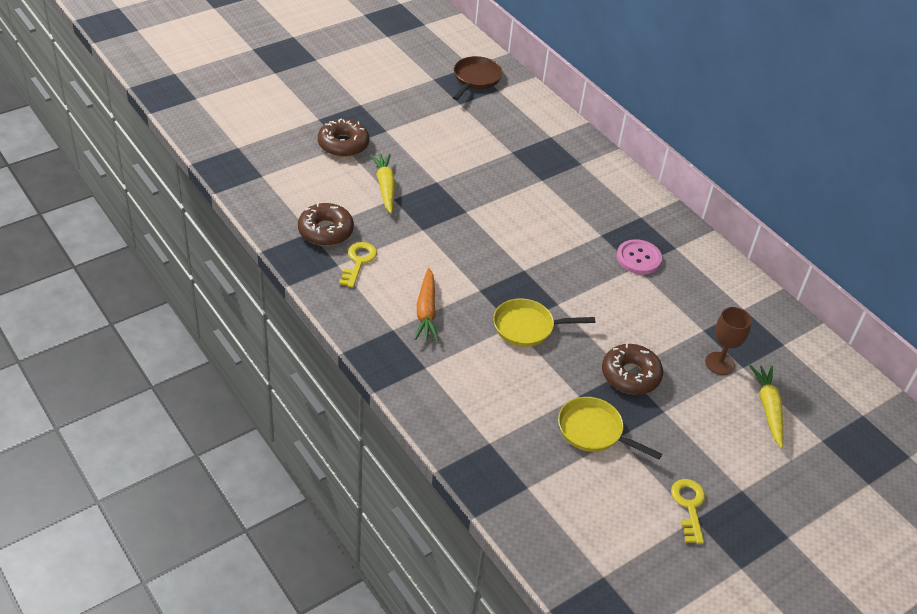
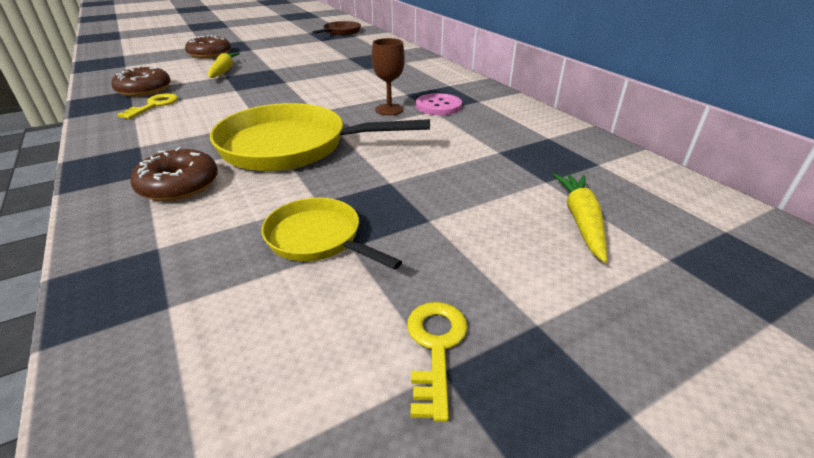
camera: 10 degrees right, 10 degrees down
orange carrot [415,268,439,341] -> none
yellow pan [493,298,595,347] -> yellow pan [210,103,430,171], size x1.82
brown donut [602,344,663,395] -> brown donut moved to [130,147,218,201]
brown goblet [705,307,752,375] -> brown goblet moved to [372,38,405,115]

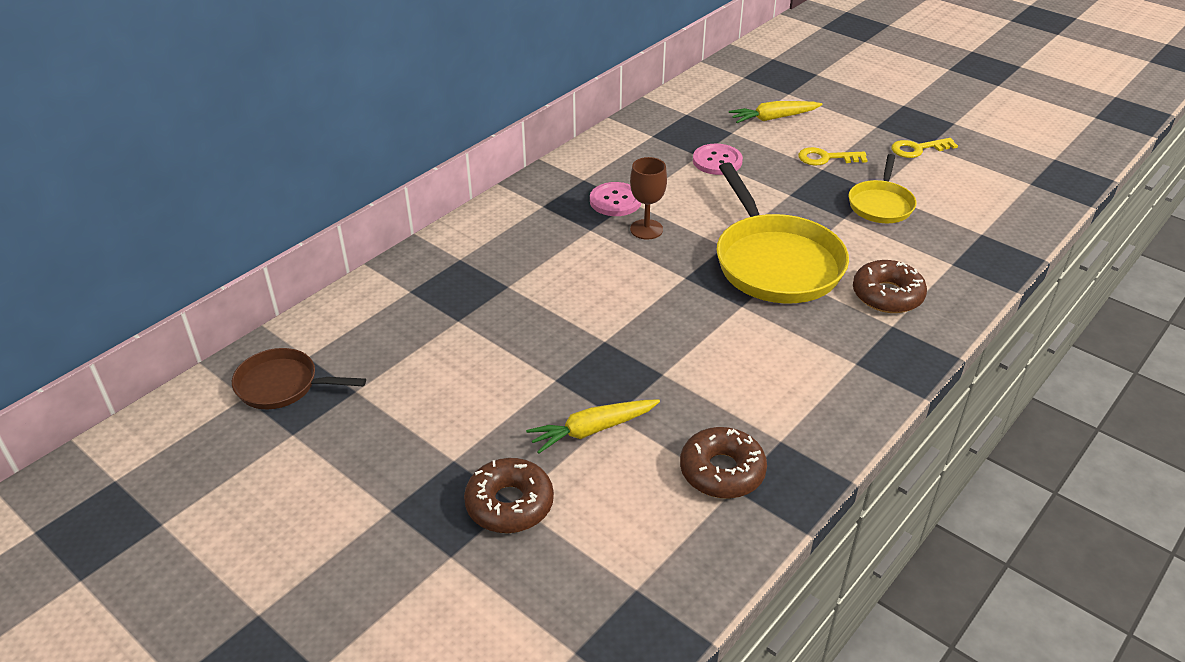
camera: 110 degrees left, 5 degrees up
yellow key [117,93,178,119] -> yellow key moved to [798,147,868,165]
none -> pink button [693,144,743,175]

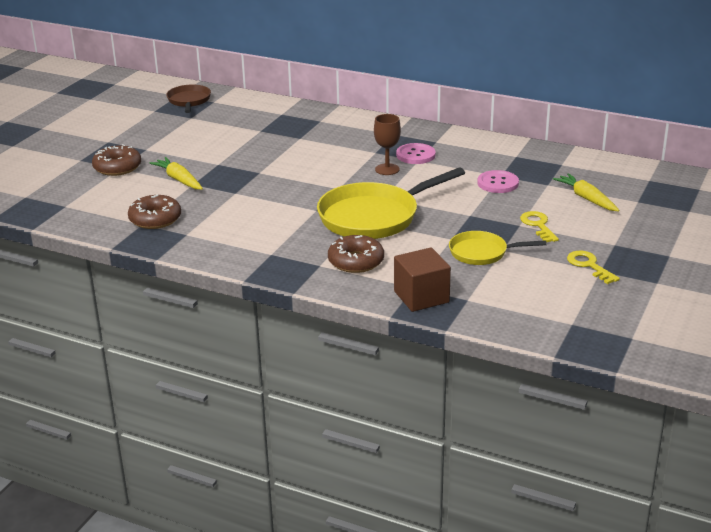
camera: 75 degrees right, 10 degrees down
none -> brown cube [394,247,451,312]

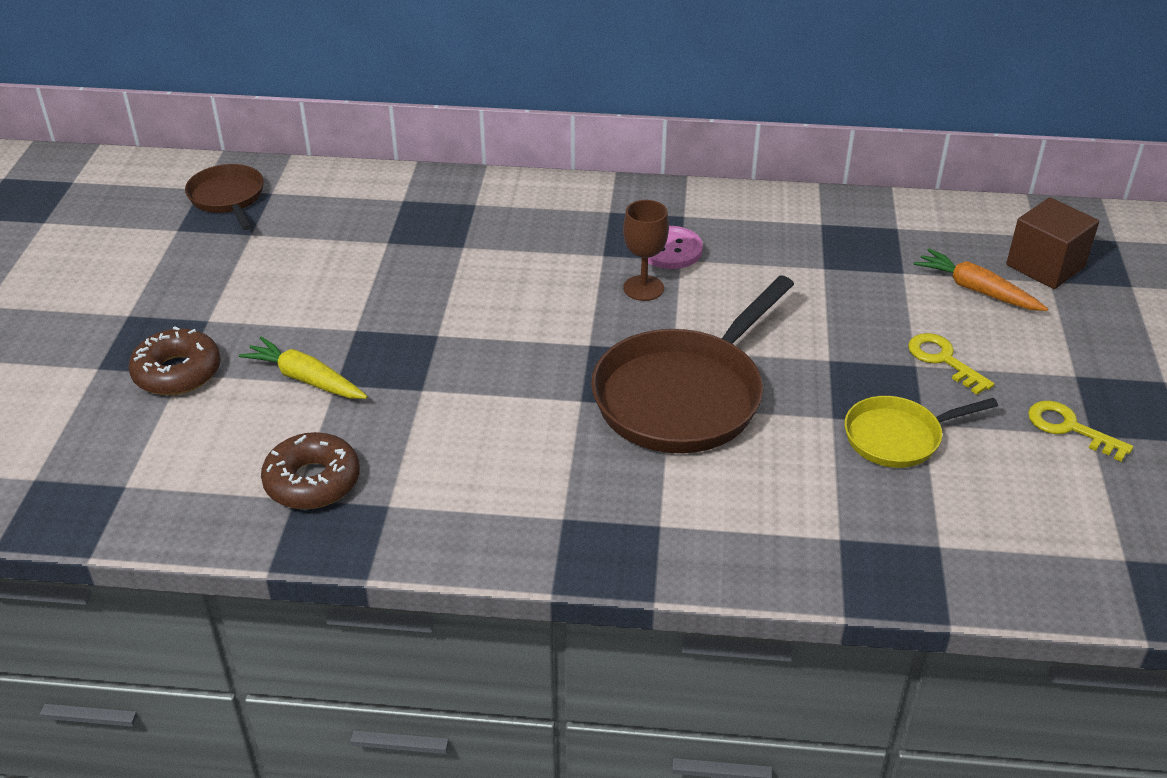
camera: 20 degrees left, 10 degrees up
yellow pan [317,167,465,239] -> brown pan [591,275,794,453]
brown donut [328,235,384,273] -> none
brown cube [394,247,451,312] -> brown cube moved to [1006,197,1099,289]
pink button [477,170,519,193] -> none
yellow carrot [553,173,619,212] -> orange carrot [914,249,1048,311]

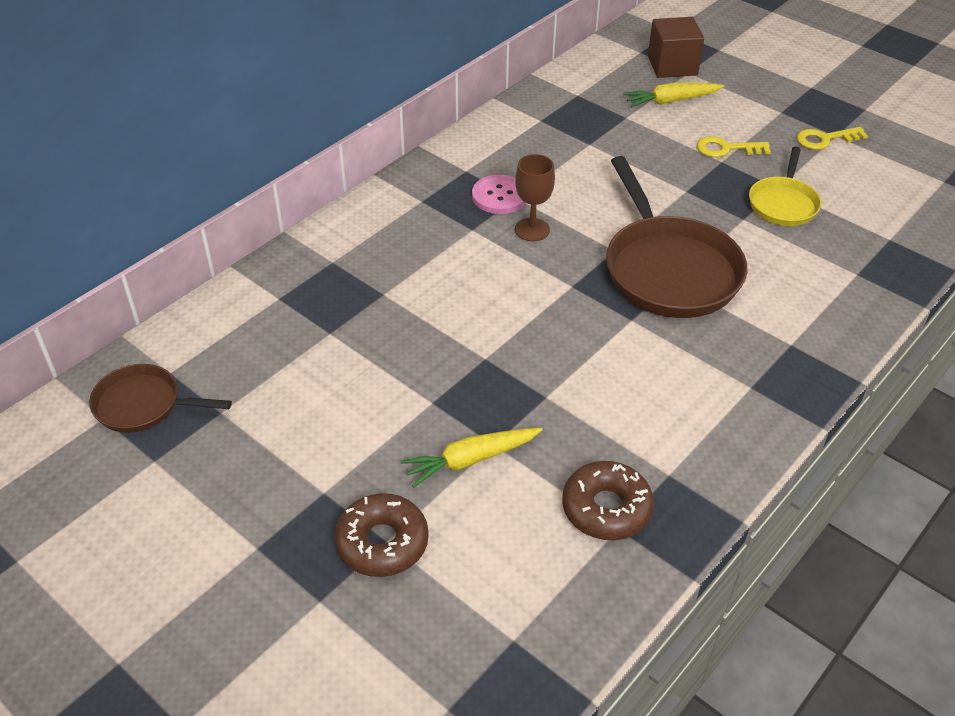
camera: 55 degrees left, 5 degrees up
orange carrot [914,249,1048,311] -> yellow carrot [623,83,724,107]

